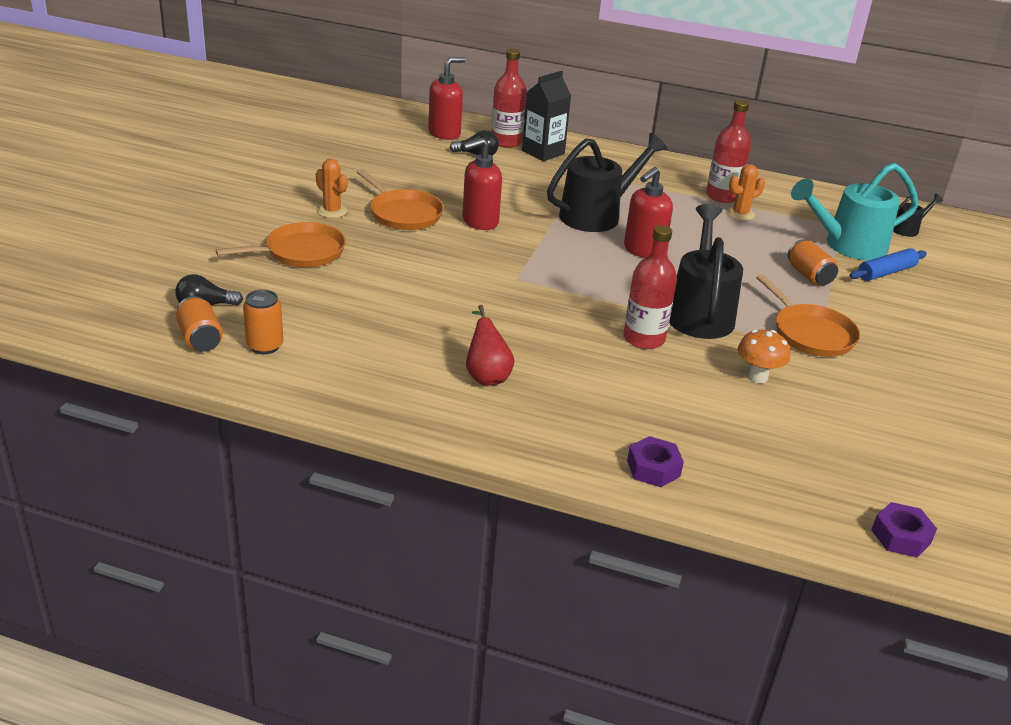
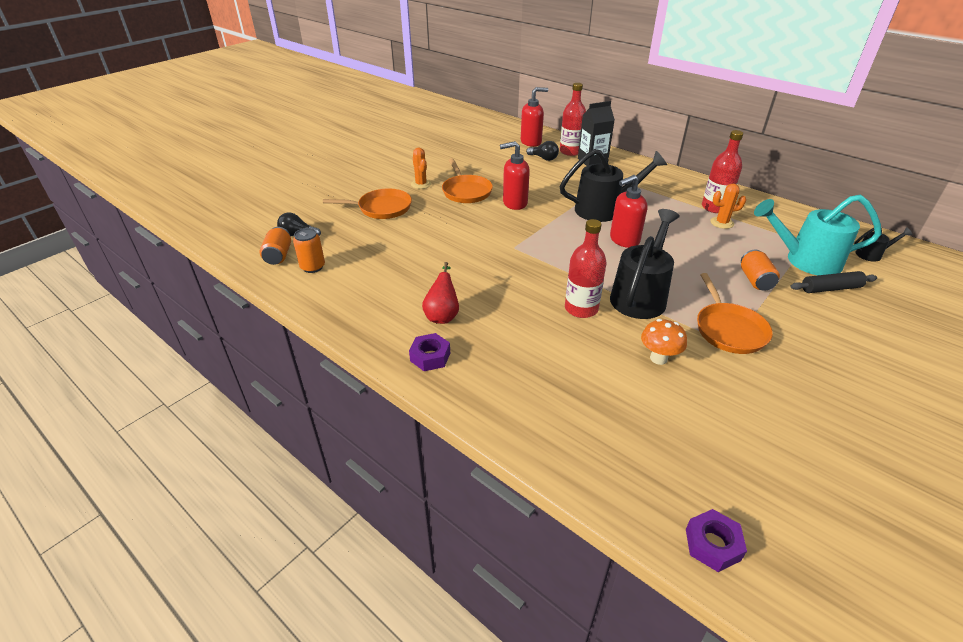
camera: 25 degrees right, 5 degrees up
purple nut [627,436,684,487] -> purple nut moved to [409,333,450,371]
blue rolling pin [850,248,927,281] -> black rolling pin [790,271,877,293]

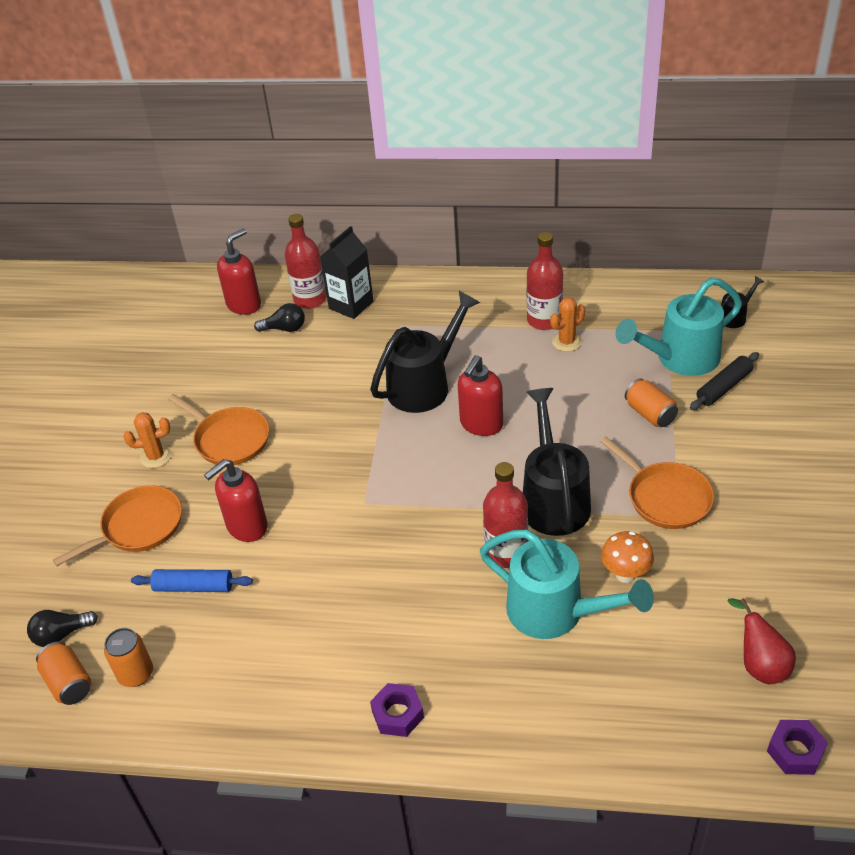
camera: 30 degrees left, 5 degrees up
orange cactus [411,148,431,189] -> orange cactus turned 45 degrees counterclockwise [123,412,172,468]
red pear [422,262,459,324] -> red pear moved to [728,598,796,684]
red soap dispenser [500,141,530,210] -> red soap dispenser moved to [204,459,268,542]
none -> blue rolling pin [131,569,253,592]
none -> turquoise watering can [480,530,654,639]

